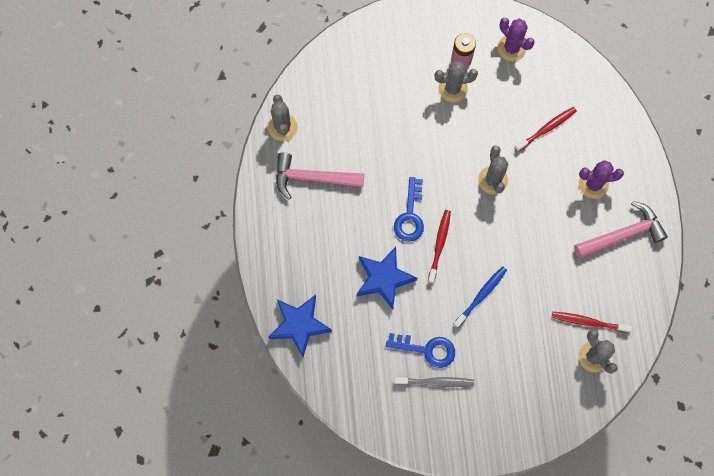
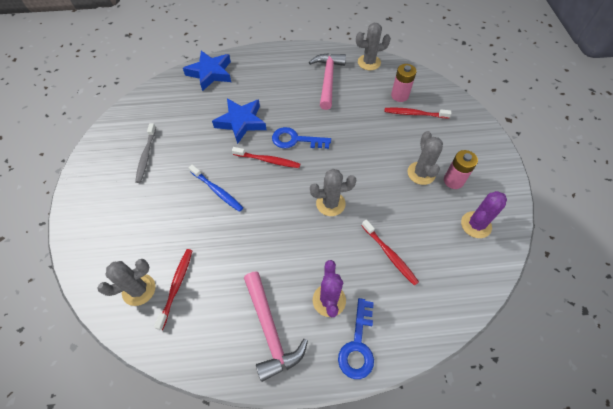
camera: 90 degrees right, 15 degrees down
blue key [386,333,455,368] -> blue key moved to [338,298,374,379]
none -> red toothbrush [385,108,452,118]
none -> pink battery [391,64,417,102]

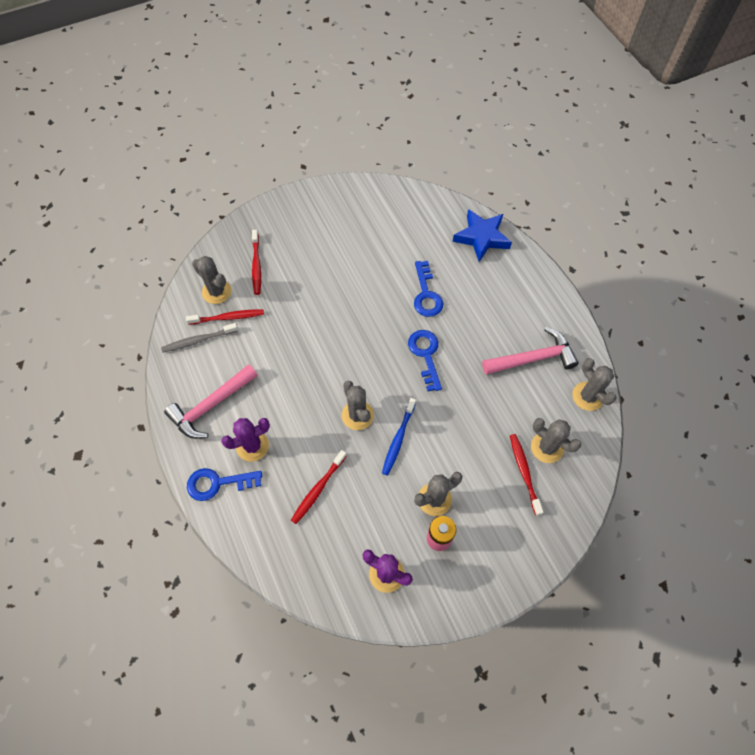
camera: 70 degrees right, 5 degrees up
grey toothbrush [135,123,156,183] -> grey toothbrush moved to [161,323,238,353]
blue toothbrush [189,165,243,212] -> blue toothbrush moved to [382,398,416,476]
blue star [212,99,266,144] -> blue key [414,261,444,317]
red toothbrush [232,147,300,168] -> red toothbrush moved to [252,230,261,295]
pink battery [391,64,417,102] -> grey cactus [531,418,581,463]

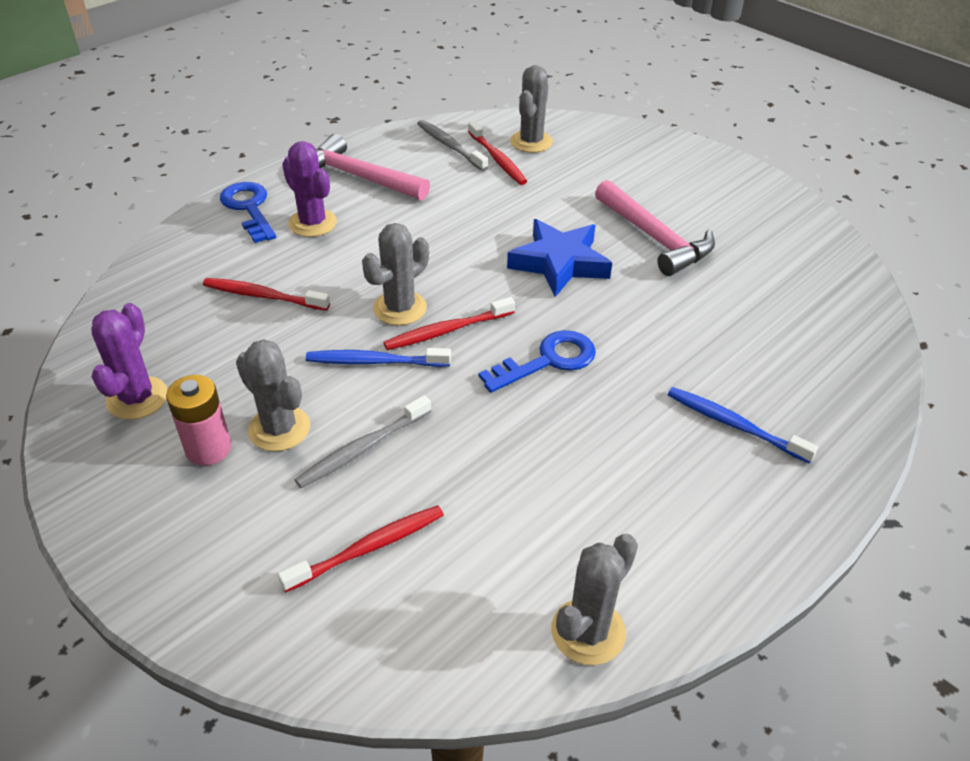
camera: 70 degrees right, 20 degrees down
red toothbrush [252,230,261,295] -> red toothbrush moved to [383,297,515,350]
blue key [414,261,444,317] -> none
blue star [453,209,512,262] -> blue star moved to [507,219,612,297]
pink hammer [482,327,579,375] -> pink hammer moved to [595,180,715,276]
grey cactus [531,418,581,463] -> none
none -> grey toothbrush [295,395,431,488]
none -> blue toothbrush [668,387,818,464]

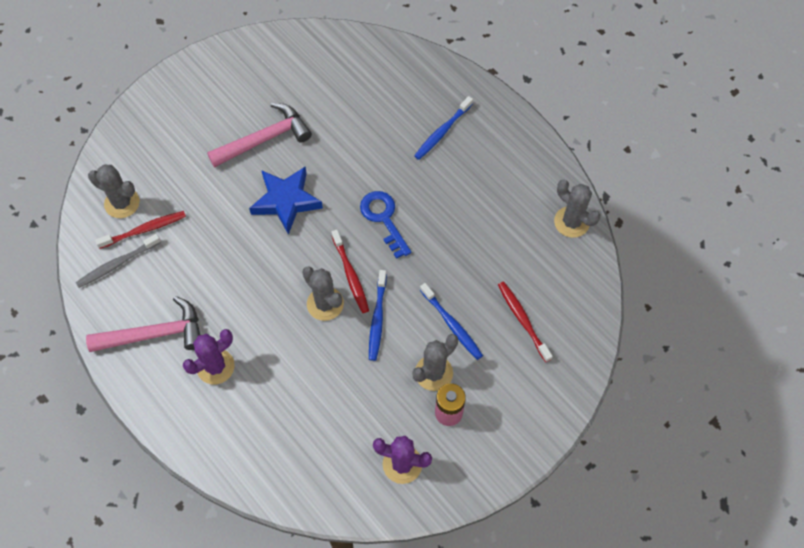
camera: 85 degrees left, 20 degrees up
red toothbrush [203,278,330,311] -> none
blue key [220,182,276,243] -> none
grey toothbrush [295,395,431,488] -> blue toothbrush [420,283,483,360]
pink hammer [315,134,430,201] -> pink hammer turned 135 degrees counterclockwise [86,296,200,352]

